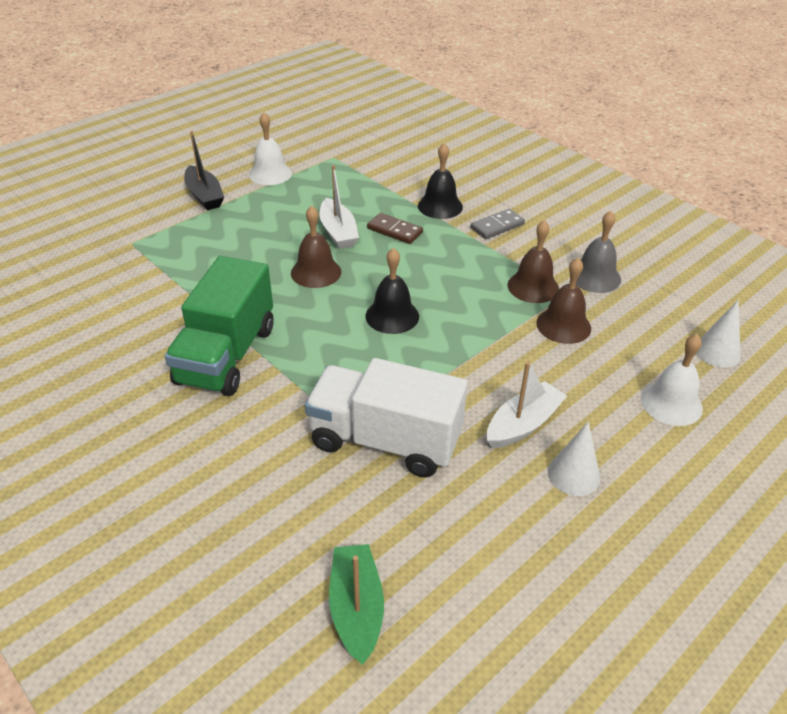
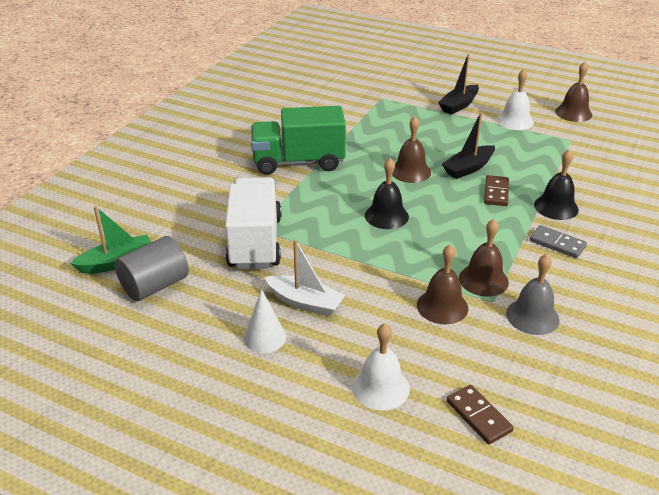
camera: 70 degrees right, 5 degrees down
white boat [320,165,359,249] -> black boat [442,112,495,179]
white cone [696,300,741,367] -> brown domino [447,385,514,445]
none -> grey cylinder [115,236,189,301]
none -> brown bell [555,62,592,122]

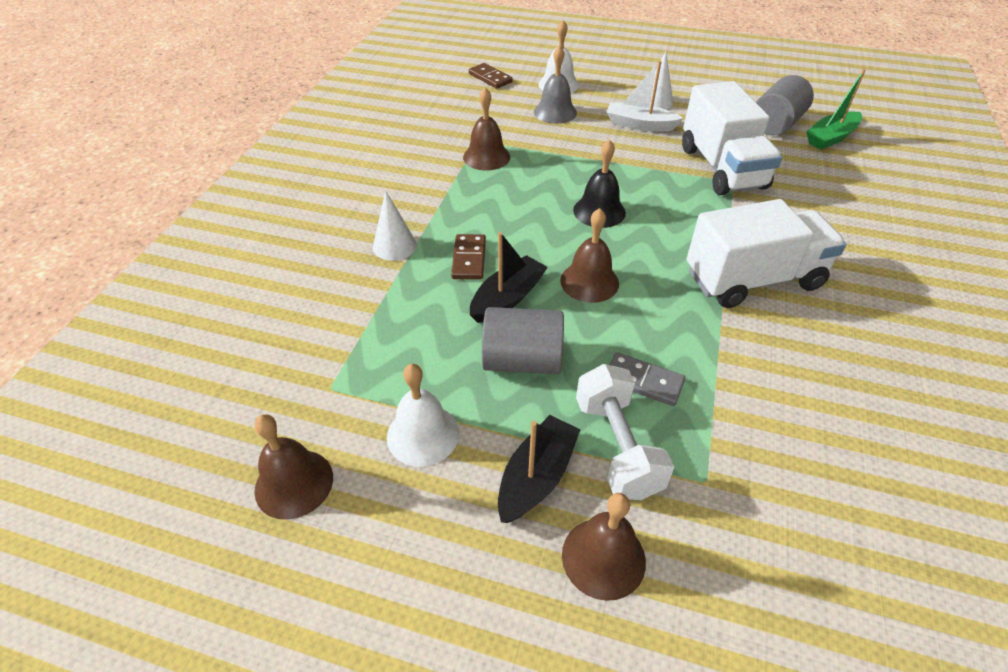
camera: 170 degrees right, 10 degrees up
green truck [251,106,346,175] -> white truck [687,199,846,308]
brown bell [417,244,468,324] -> brown bell moved to [562,493,646,601]
grey bell [506,254,559,335] -> grey bell moved to [534,45,577,124]
grey domino [530,225,587,258] -> grey domino moved to [610,352,685,406]
black bell [534,150,579,220] -> white cone [373,190,417,261]
none -> grey cylinder [482,307,564,374]
none -> white dumbbell [576,364,674,500]

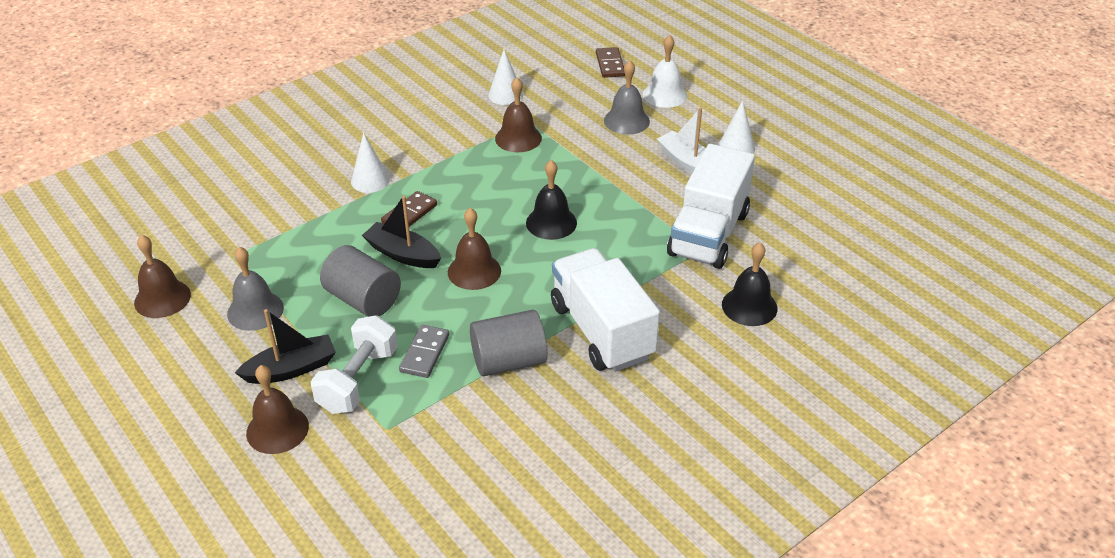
camera: 35 degrees right, 5 degrees down
white bell [387,364,459,467] -> grey bell [227,247,284,331]
black boat [470,232,548,323] -> black boat turned 135 degrees counterclockwise [362,196,441,268]
grey domino [610,352,685,406] -> grey domino turned 45 degrees clockwise [399,325,449,378]
white truck [687,199,846,308] -> white truck turned 135 degrees counterclockwise [551,248,660,372]
grey cylinder [756,75,814,136] -> grey cylinder moved to [470,310,548,376]
green boat [806,69,866,150] -> none
none -> white cone [488,49,523,105]
none -> black bell [722,242,778,326]

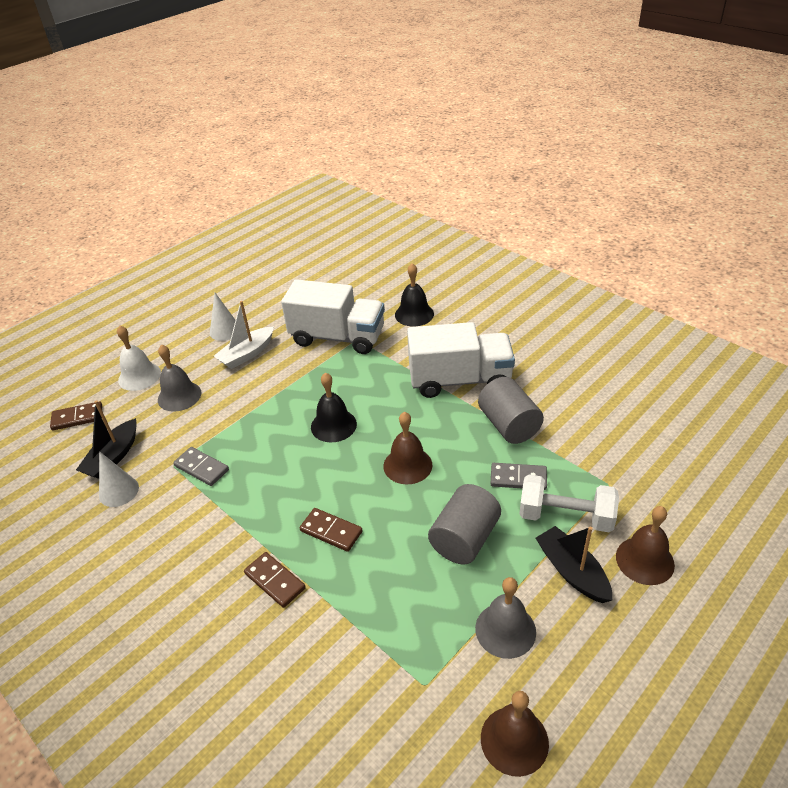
camera: 95 degrees left, 0 degrees up
white cone [351,133,390,193] -> brown domino [244,552,306,608]
black boat [362,196,441,268] -> black boat moved to [76,400,137,479]
brown bell [495,77,542,152] -> grey domino [173,447,229,486]
white truck [551,248,660,372] -> white truck turned 150 degrees counterclockwise [407,322,515,398]

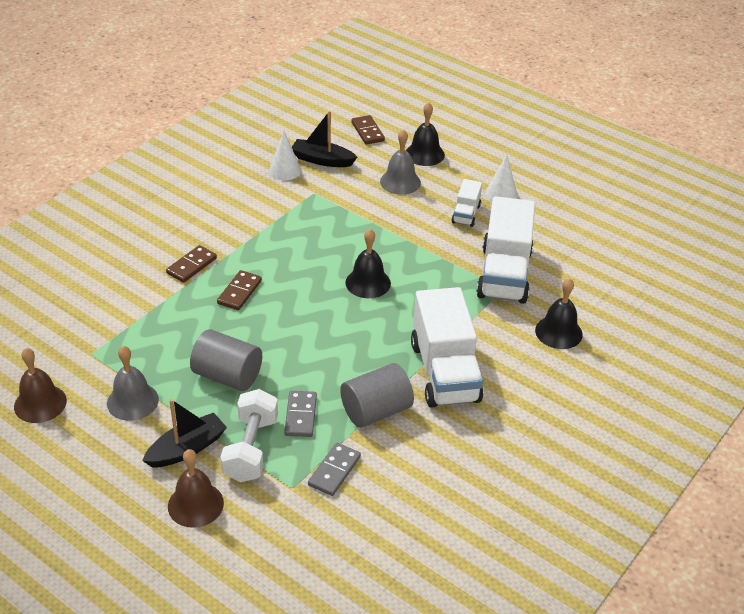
camera: 80 degrees right, 0 degrees up
white bell [117,326,161,391] -> black bell [406,102,445,166]
grey domino [173,447,229,486] -> grey domino moved to [308,443,361,496]
white boat [214,301,274,369] -> white truck [452,179,482,227]
brown bell [383,412,432,485] -> none

